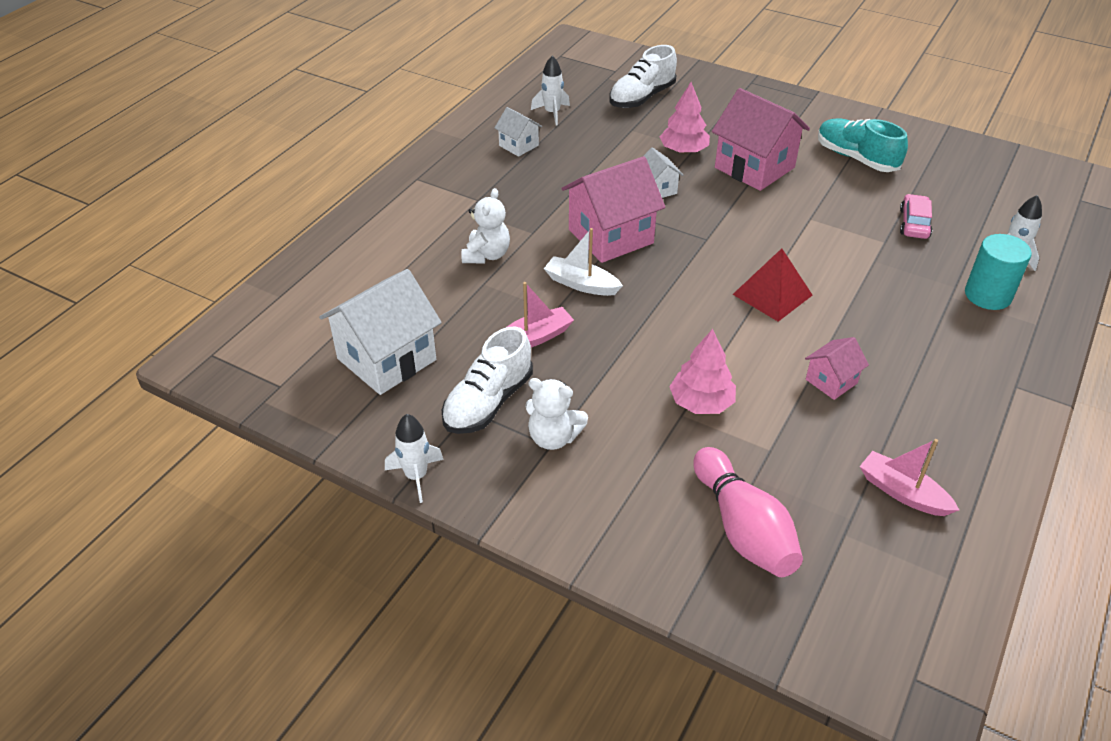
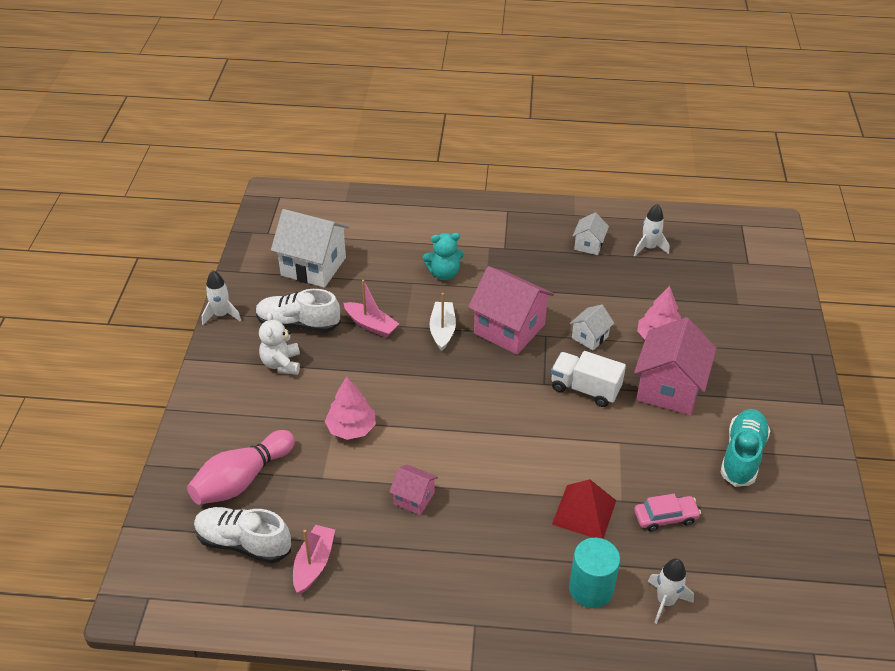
camera: 65 degrees right, 0 degrees up
white teddy bear [462,188,510,264] -> turquoise teddy bear [423,233,464,280]
white shoe [609,45,677,108] -> white shoe moved to [194,507,291,563]
red pyramid [733,248,813,322] -> red pyramid moved to [552,479,616,539]
none -> white truck [551,351,626,407]

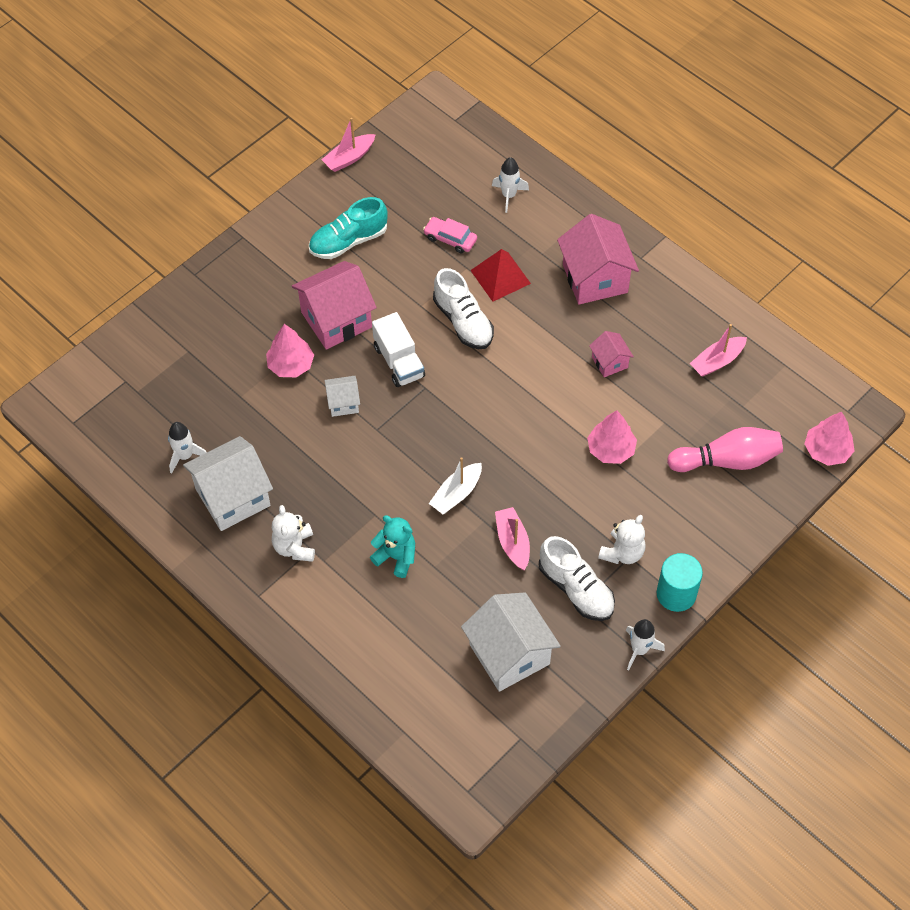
camera: 140 degrees left, 15 degrees up
white shoe [194,507,291,563] -> white shoe moved to [433,268,494,349]
pink house [468,266,554,355] -> pink house moved to [557,214,639,305]
turquoise cylinder [569,538,620,608] -> turquoise cylinder moved to [657,553,703,612]
white house [573,212,609,255] -> white house [183,436,273,531], size x1.97
none -> white teddy bear [272,505,315,562]
none -> pink boat [321,118,376,172]
none -> pink tree [805,412,855,466]

